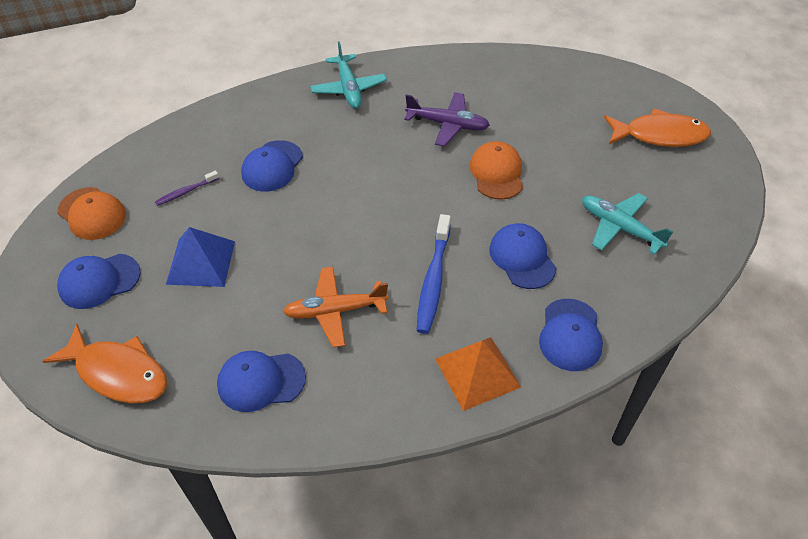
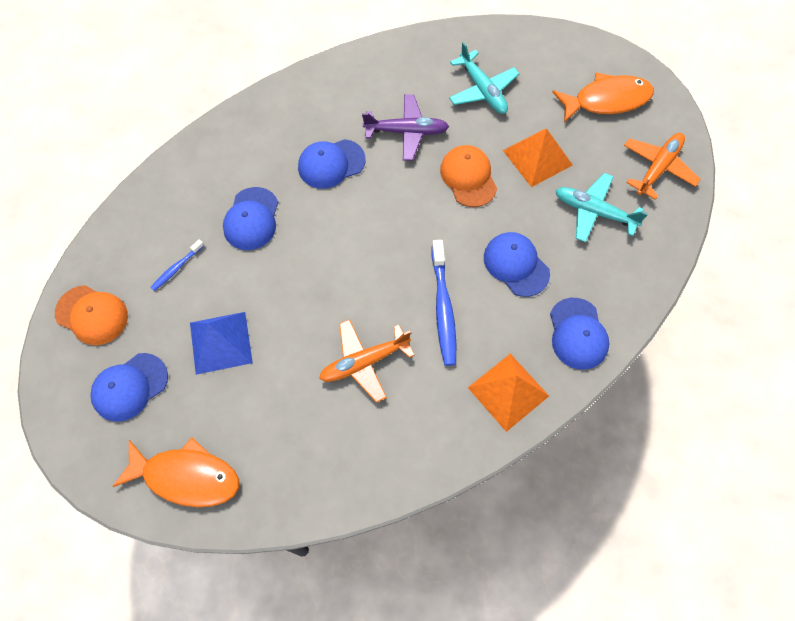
camera: 15 degrees left, 15 degrees up
purple toothbrush [155,171,219,206] -> blue toothbrush [150,239,204,291]
blue cap [217,351,306,412] -> blue cap moved to [298,139,366,189]
turquoise plane [310,41,387,109] -> turquoise plane moved to [449,42,519,114]
none -> orange pyramid [503,129,572,187]
none -> orange plane [624,133,701,200]

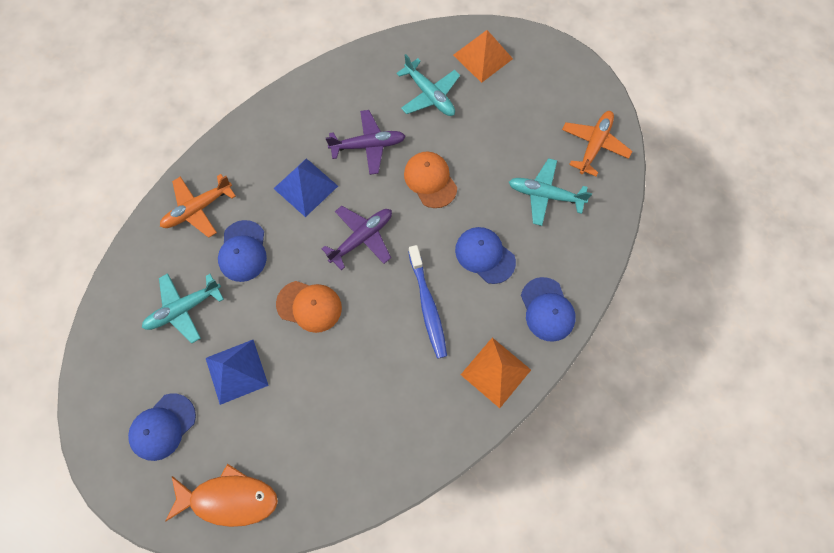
camera: 10 degrees left, 5 degrees up
orange cap [55,285,128,345] -> orange cap moved to [276,281,342,333]
blue toothbrush [150,239,204,291] -> turquoise plane [142,273,224,343]
blue cap [298,139,366,189] -> blue pyramid [273,158,338,217]
orange plane [319,319,415,403] -> orange plane moved to [160,174,236,238]
orange pyramid [503,129,572,187] -> orange pyramid moved to [453,30,513,83]
orange fish [552,72,654,123] -> none
none -> purple plane [322,206,392,270]

